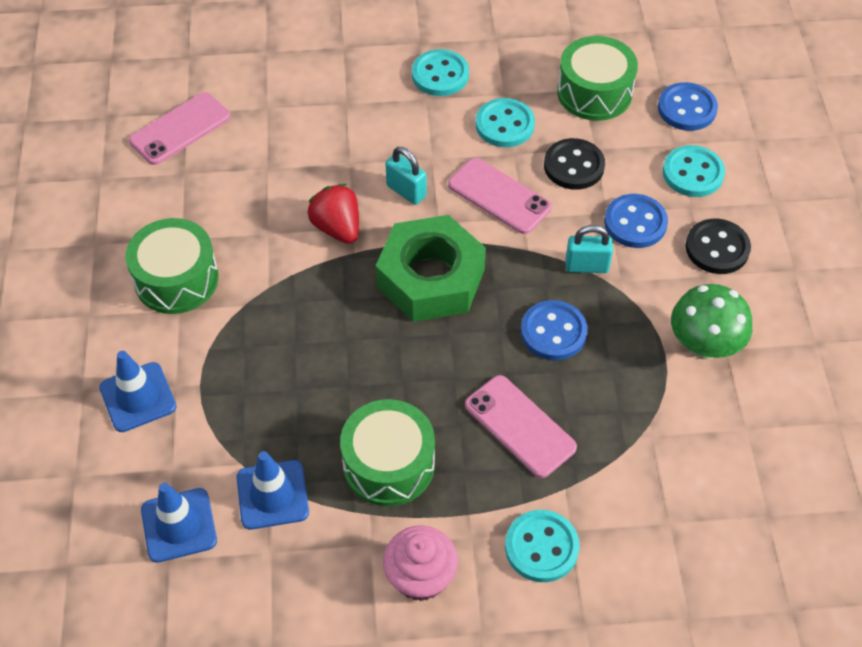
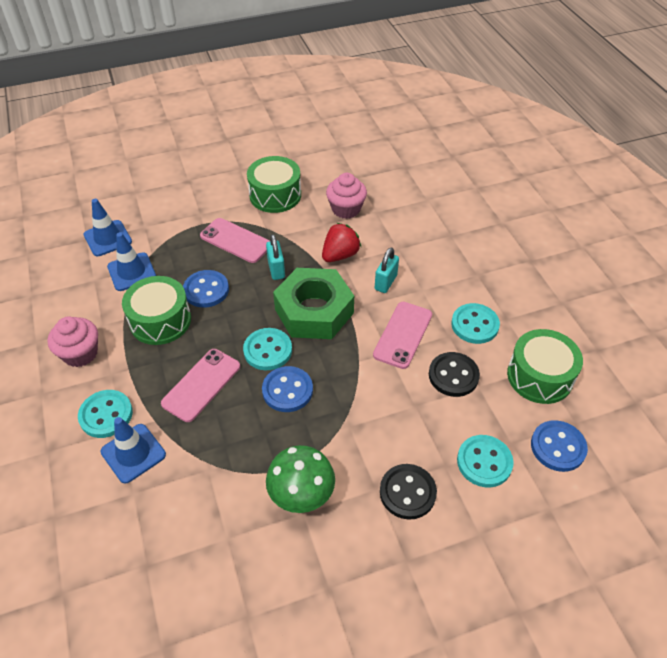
camera: 75 degrees right, 5 degrees down
blue traffic cone [99,351,177,432] -> blue traffic cone moved to [101,417,166,483]
pink phone [129,92,230,165] -> pink phone moved to [200,218,270,263]
turquoise button [412,49,469,96] -> turquoise button moved to [243,328,292,370]
turquoise padlock [565,225,613,273] -> turquoise padlock moved to [266,234,285,280]
blue button [604,194,668,248] -> blue button moved to [183,270,229,308]
none -> pink cupcake [326,173,367,219]

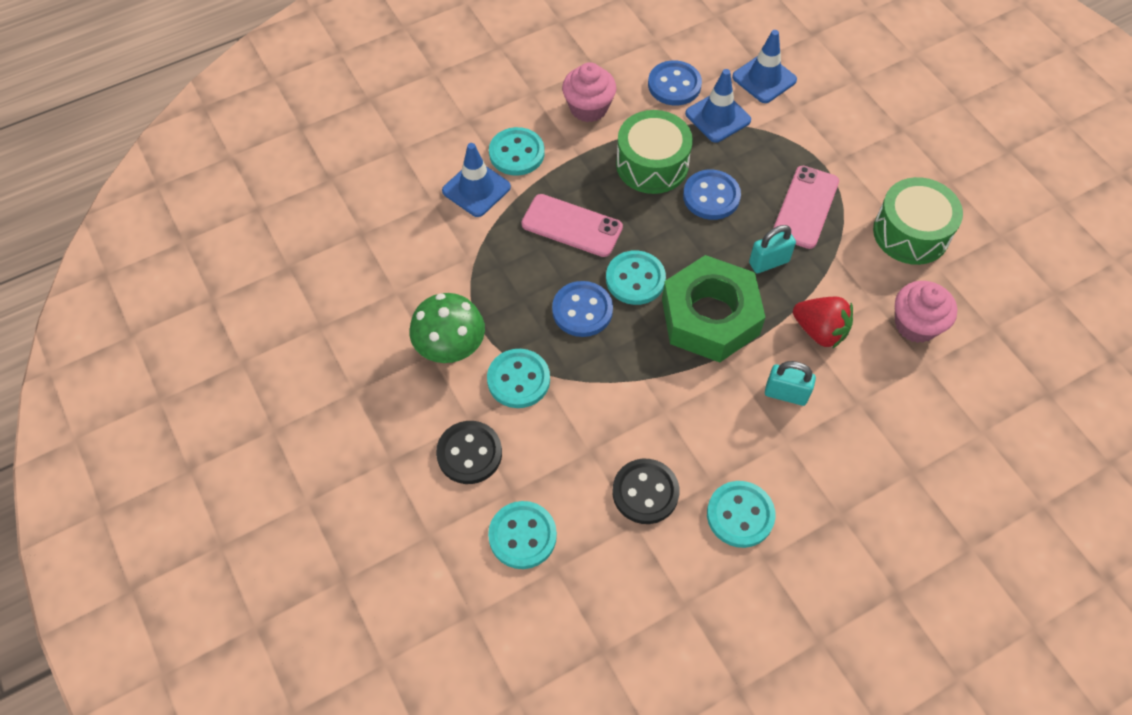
camera: 80 degrees right, 10 degrees up
pink phone [373,302,432,369] -> none
green drum [507,329,583,404] -> none
blue button [531,420,588,472] -> blue button moved to [648,61,702,105]
none -> turquoise button [487,349,550,408]

